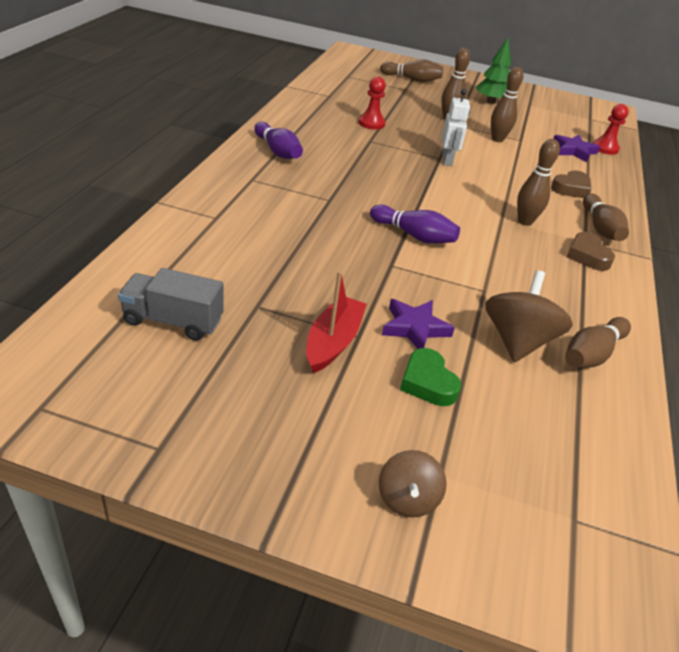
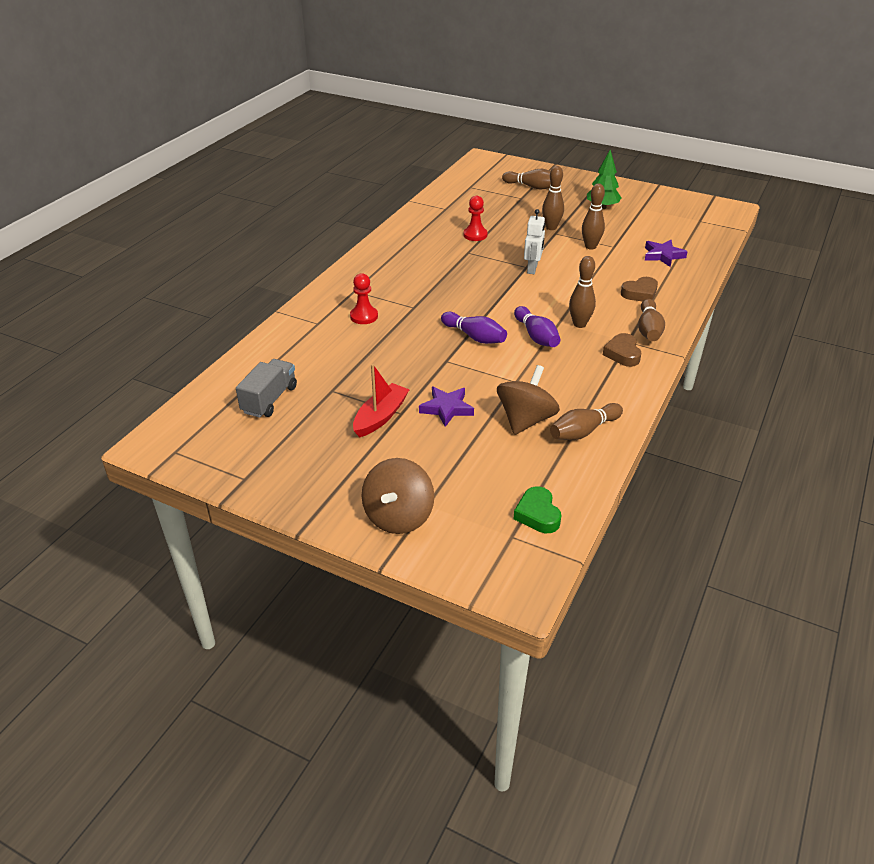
camera: 15 degrees right, 0 degrees up
grey truck [118,268,224,341] -> grey truck turned 90 degrees clockwise [236,359,297,418]
purple bowling pin [254,122,303,159] -> purple bowling pin moved to [514,306,560,347]
brown spinning top [379,450,447,518] -> brown spinning top [361,458,434,534], size x1.68
green heart [400,348,461,406] -> green heart moved to [514,486,561,533]
red pawn [593,104,629,155] -> red pawn moved to [350,273,378,324]

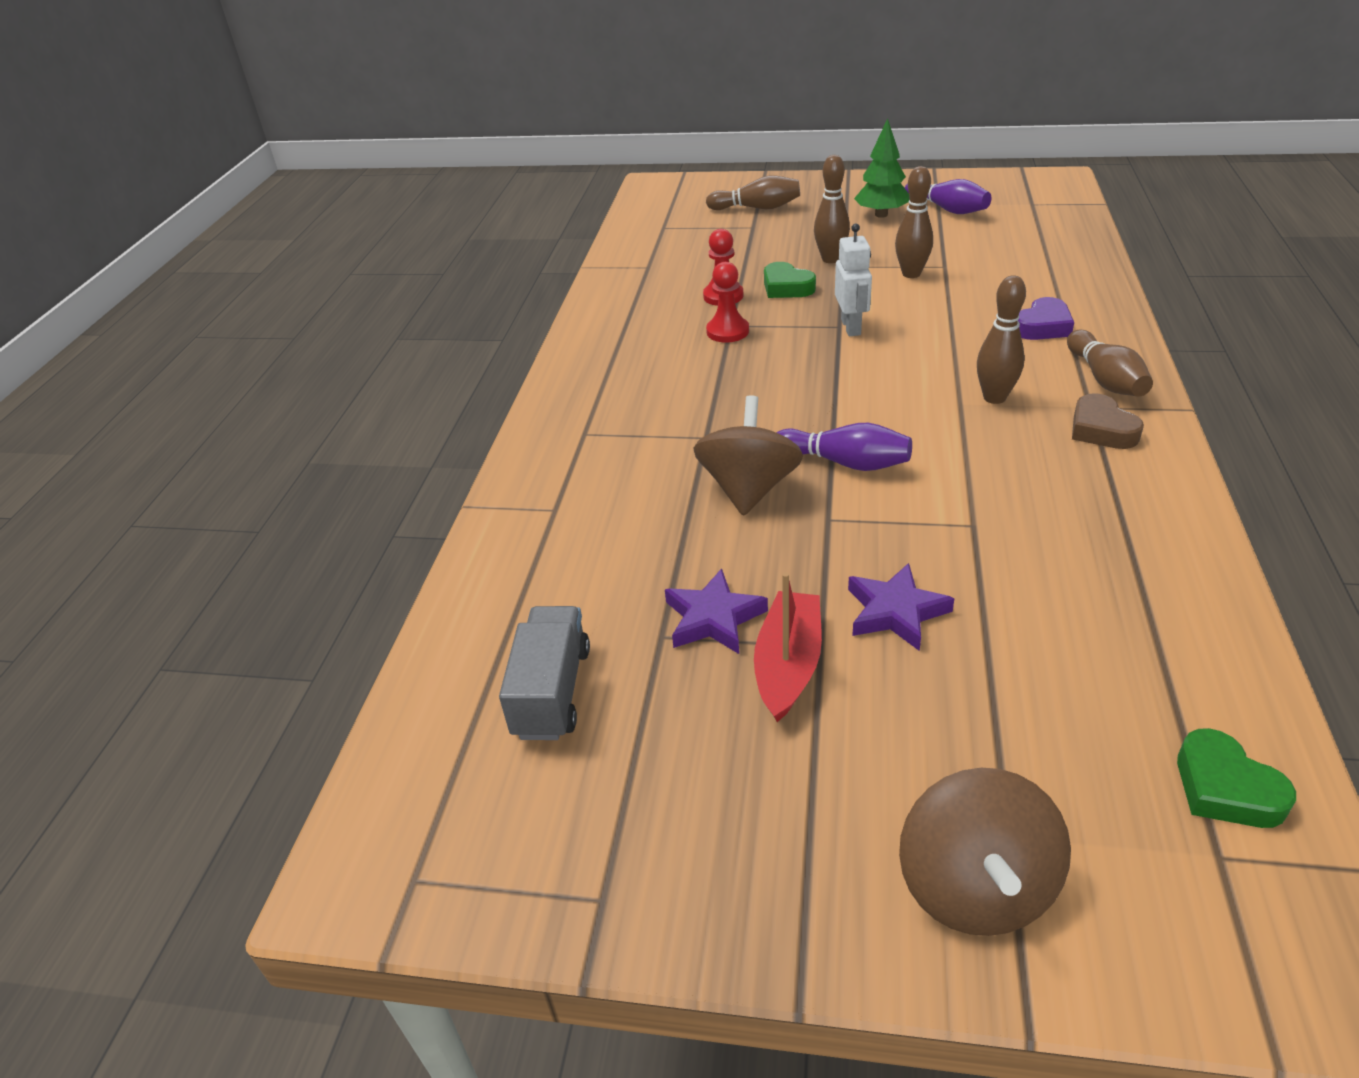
camera: 15 degrees left, 0 degrees up
red pawn [350,273,378,324] -> red pawn moved to [706,262,749,342]
brown spinning top [497,365,560,435] -> brown spinning top moved to [693,395,803,516]
purple bowling pin [514,306,560,347] -> purple bowling pin moved to [905,179,991,214]
brown bowling pin [550,403,623,440] -> none
brown heart [621,277,658,302] -> purple heart [1018,297,1074,340]
purple star [645,240,688,267] -> purple star moved to [665,568,768,654]
none -> green heart [764,262,816,298]

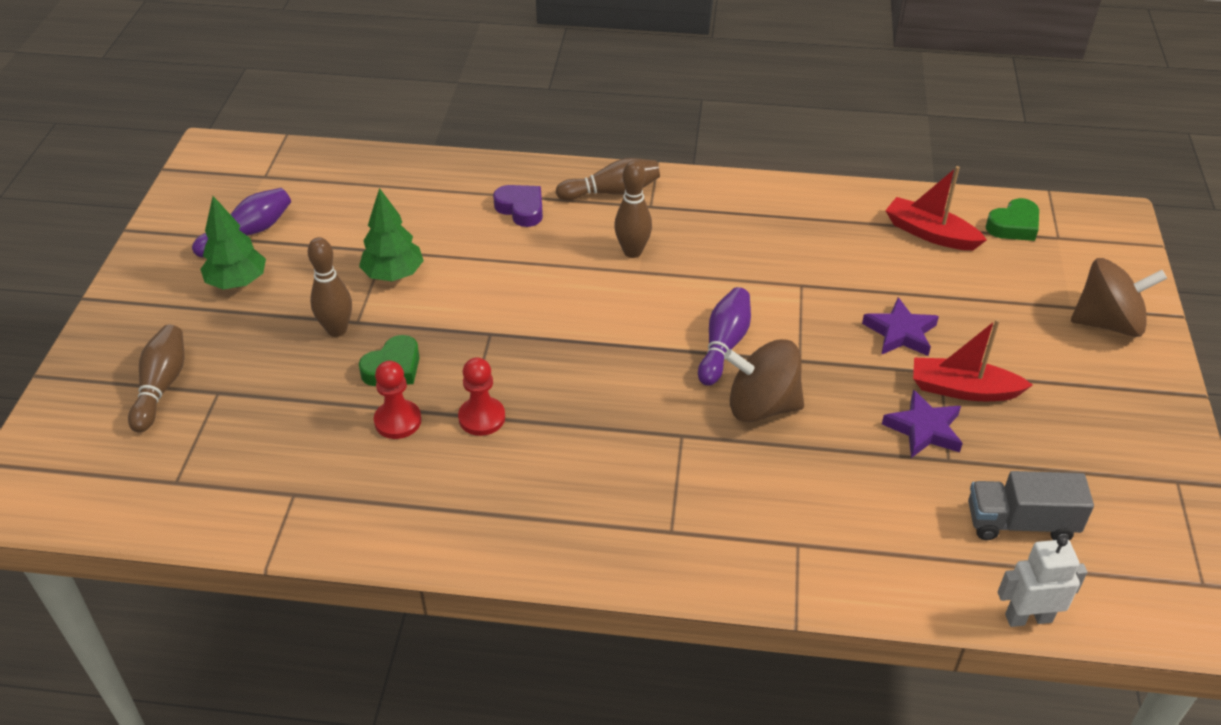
camera: 95 degrees left, 5 degrees up
white robot [835,223,872,336] -> white robot moved to [998,536,1087,627]
brown bowling pin [895,166,933,278] -> green tree [359,188,424,281]
brown heart [1072,393,1144,449] -> none
none -> red boat [885,166,987,250]

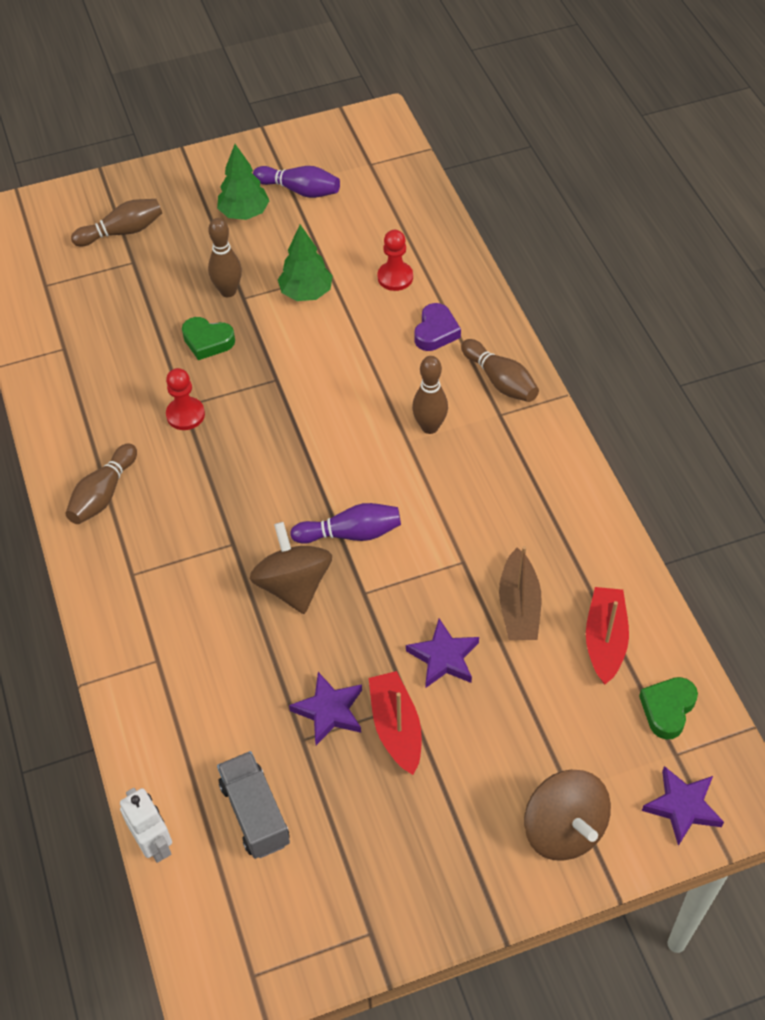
camera: 65 degrees right, 10 degrees up
red pawn [374,361,422,439] -> red pawn moved to [378,230,413,291]
green heart [986,198,1039,241] -> green heart turned 90 degrees clockwise [639,677,698,740]
none -> brown bowling pin [66,443,137,524]
none -> brown boat [499,546,541,640]
none -> purple star [642,766,724,846]

